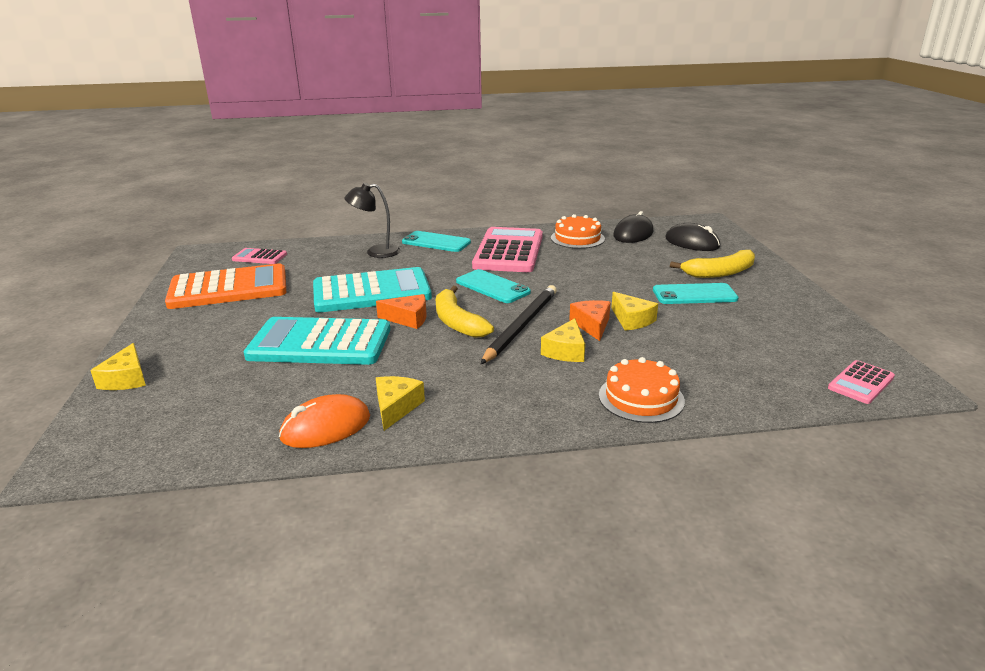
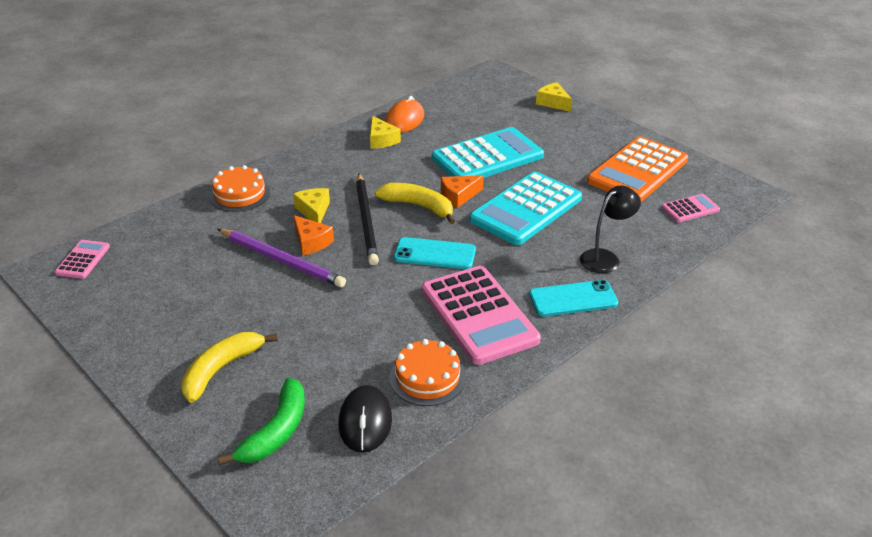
camera: 145 degrees right, 10 degrees up
yellow cheese [611,292,658,331] -> purple pencil [218,229,346,288]
turquoise phone [653,283,738,304] -> none
black mouse [665,223,720,251] -> green banana [218,378,305,465]

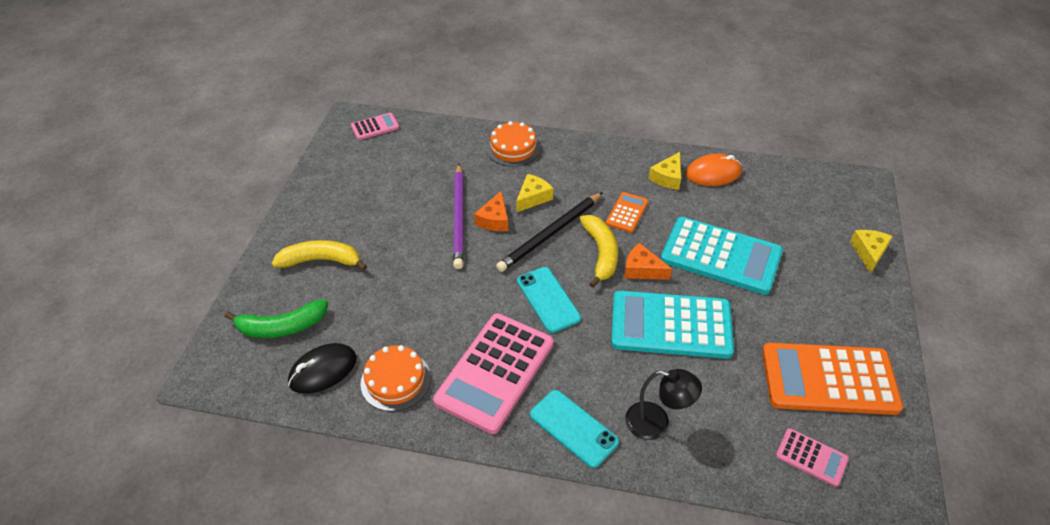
camera: 55 degrees right, 10 degrees up
none -> orange calculator [606,192,648,233]

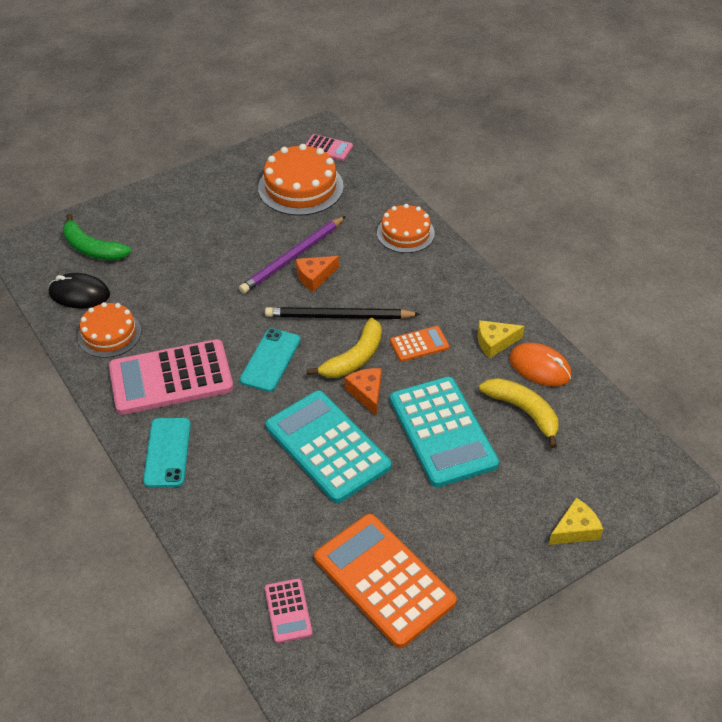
camera: 45 degrees right, 0 degrees up
yellow banana [272,240,367,270] -> yellow banana moved to [479,378,559,448]
yellow cheese [516,174,554,213] -> none
black lamp [625,369,702,440] -> none
none -> orange cake [258,144,344,216]

